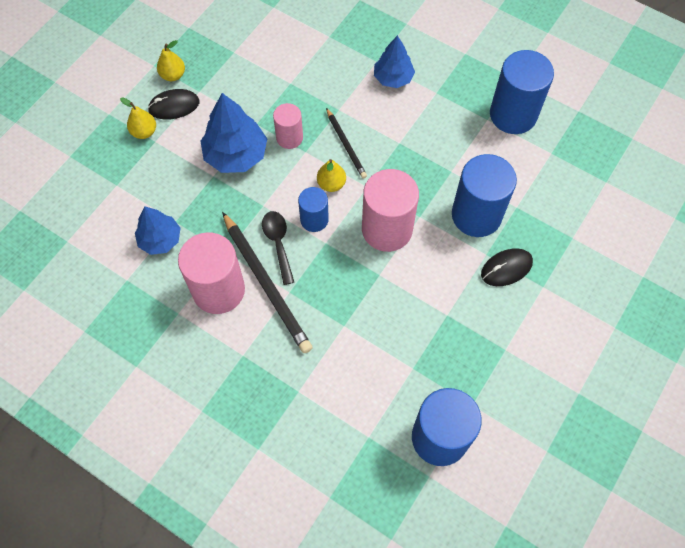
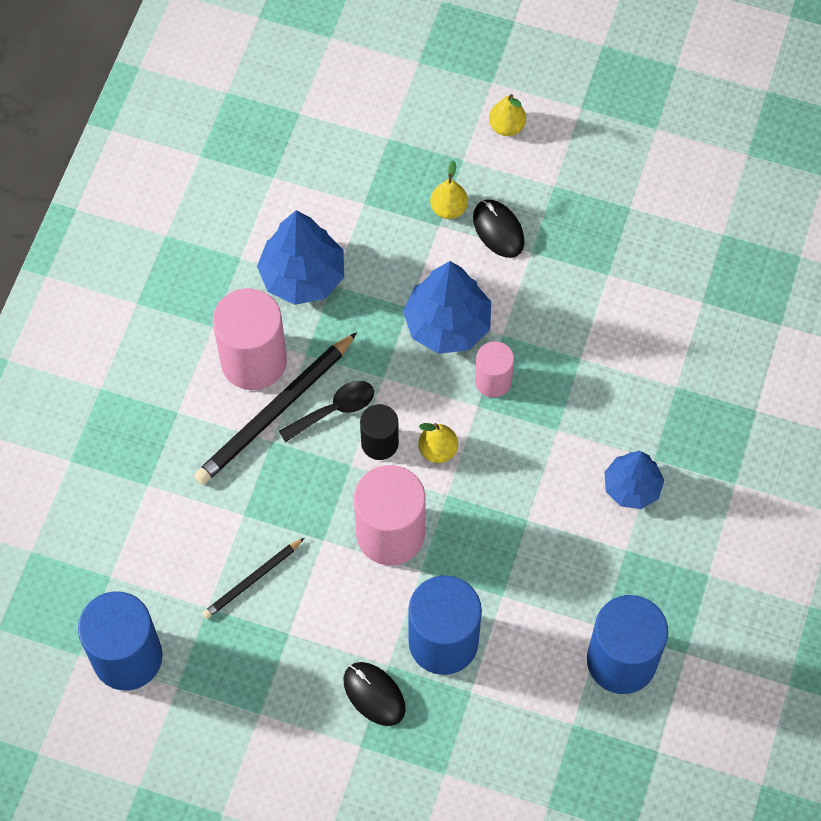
camera: 75 degrees right, 0 degrees up
blue tree [135,206,181,255] -> blue tree [257,210,344,305], size x1.53
yellow pear [157,40,185,81] -> yellow pear moved to [489,94,526,136]
blue cylinder [298,187,329,232] -> black cylinder [360,404,399,460]
black pencil [326,108,367,179] -> black pencil moved to [202,538,304,619]

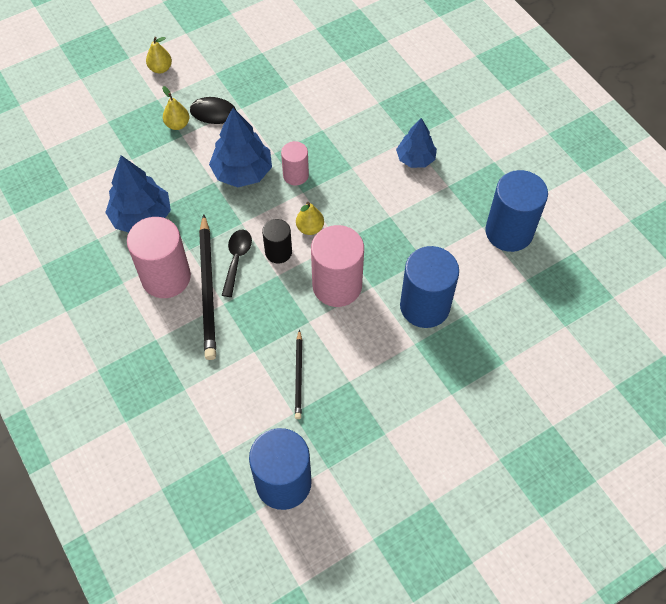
camera: 50 degrees left, 5 degrees down
black mouse [343,662,406,726] -> none

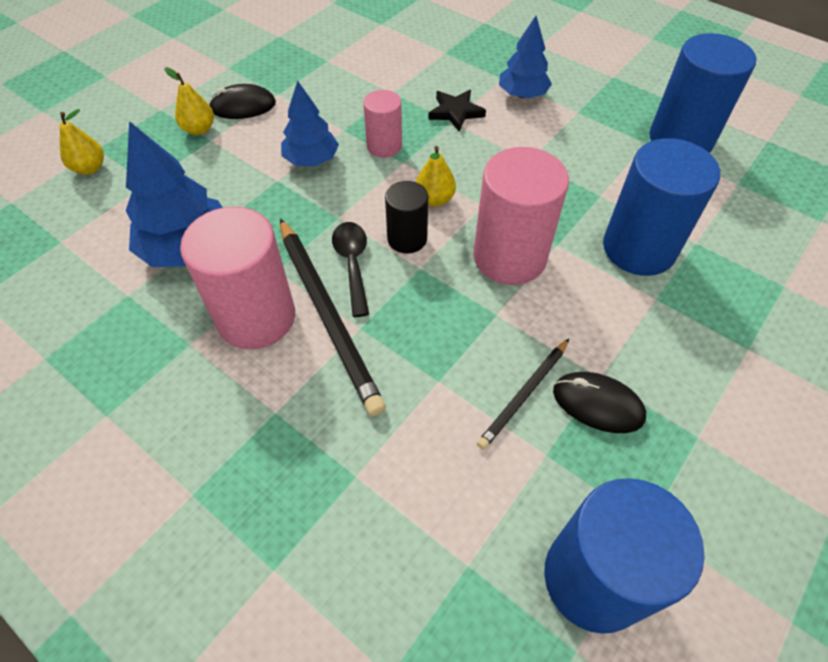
camera: 20 degrees left, 5 degrees down
yellow pear [146,37,172,74] -> yellow pear moved to [59,109,104,175]
blue tree [209,108,272,187] -> blue tree [281,80,339,166], size x0.66
black pencil [295,329,302,419] -> black pencil turned 60 degrees clockwise [477,339,569,450]
none -> black star [428,90,486,131]
none -> black mouse [553,372,646,433]

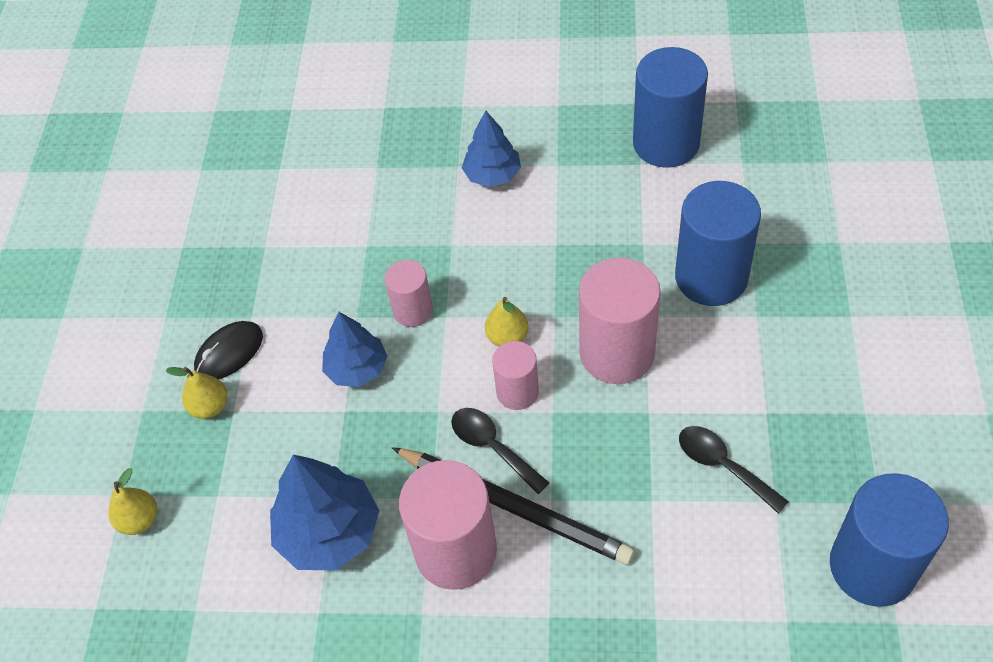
camera: 30 degrees left, 0 degrees up
black cylinder [385,181,428,253] -> pink cylinder [492,341,539,410]
black star [428,90,486,131] -> none
black pencil [477,339,569,450] -> black spoon [679,426,789,514]
black mouse [553,372,646,433] -> none

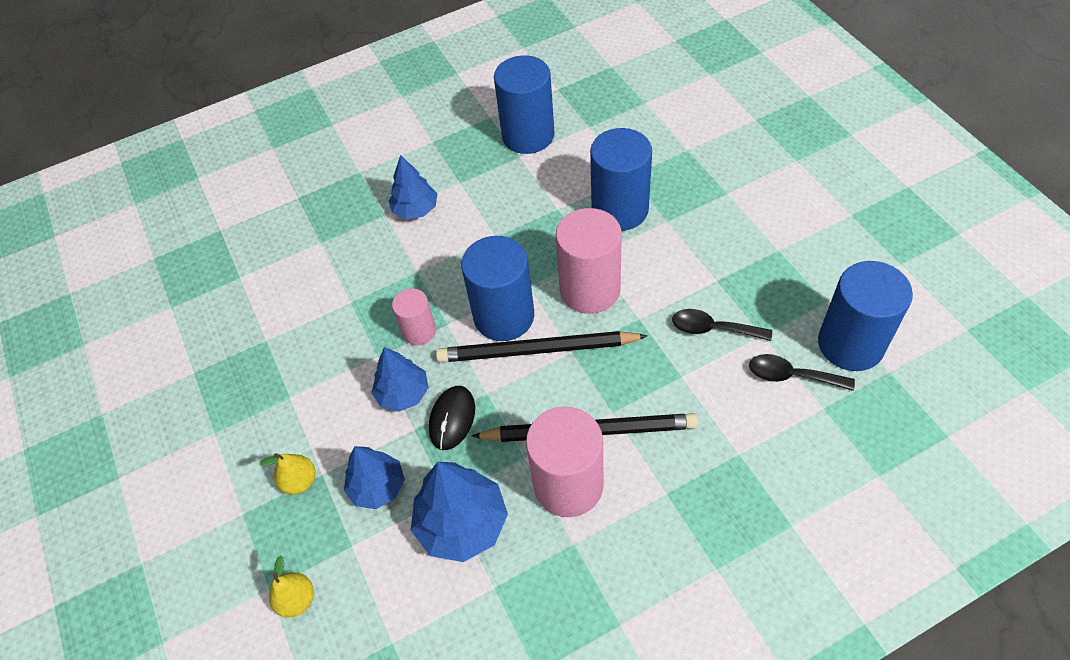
camera: 30 degrees left, 0 degrees up
black mouse [194,321,263,379] -> black mouse moved to [429,386,475,450]
black spoon [451,408,549,494] -> black spoon moved to [749,354,855,391]
yellow pear [485,297,529,347] -> blue cylinder [461,236,534,341]
pink cylinder [492,341,539,410] -> black pencil [436,331,648,362]
none -> blue tree [344,446,405,509]

